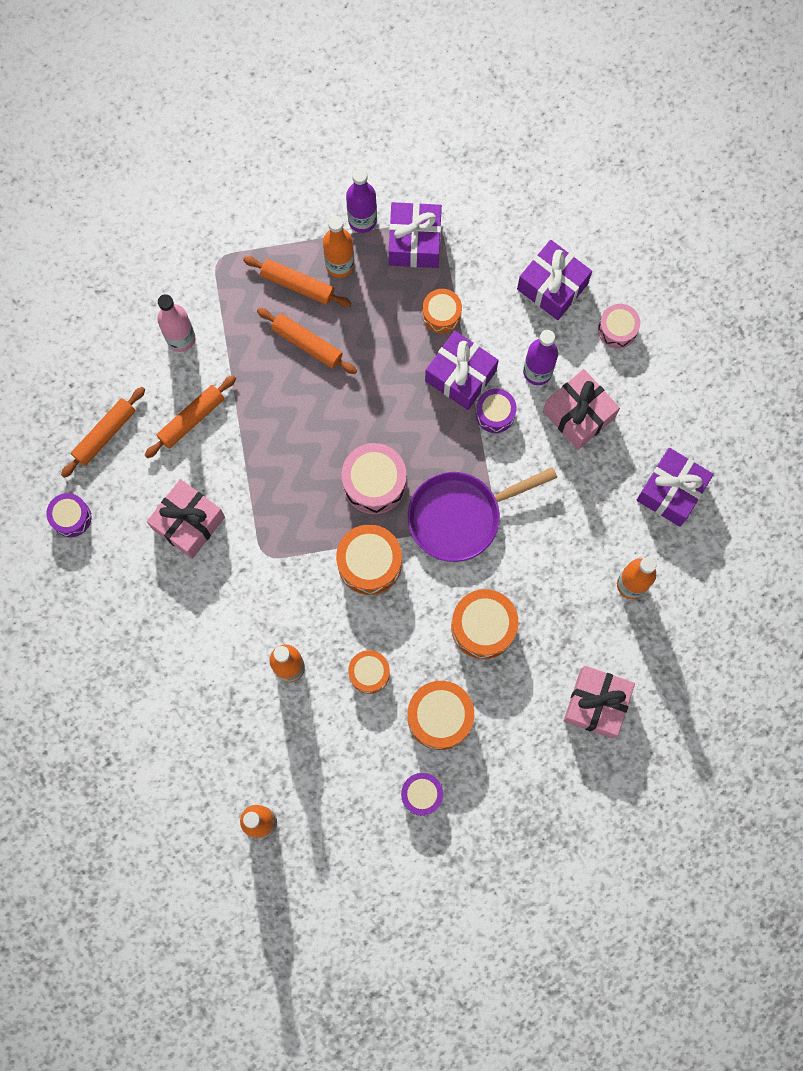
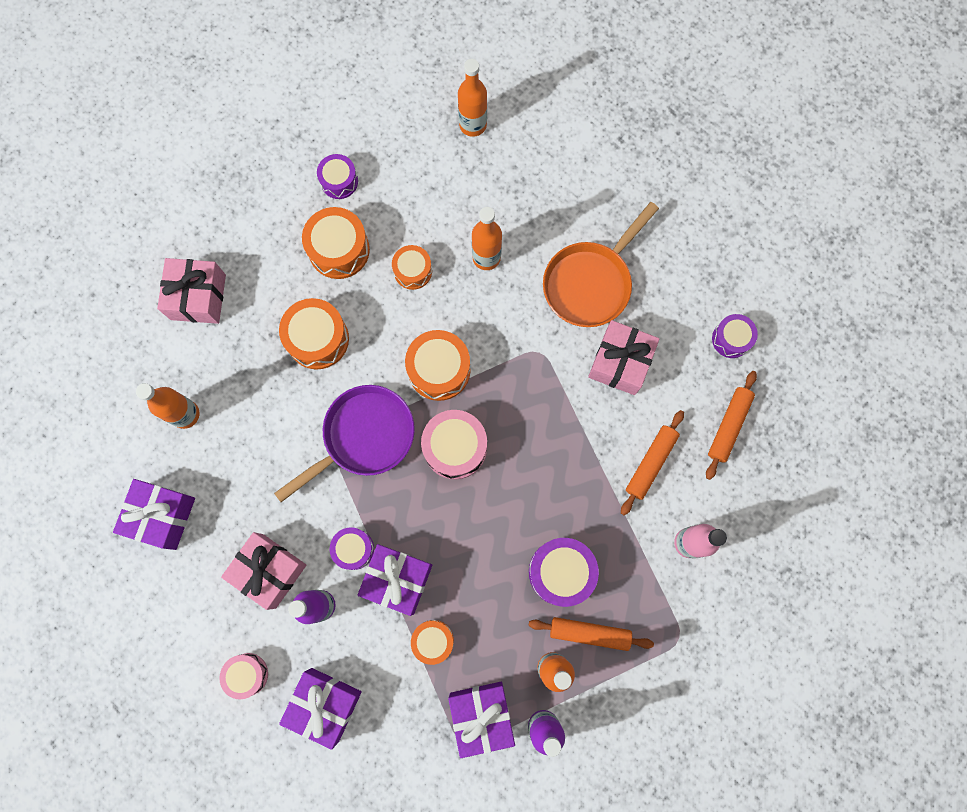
camera: 165 degrees right, 0 degrees up
orange rolling pin [257,308,357,374] -> purple drum [529,538,599,607]
none -> orange pan [543,202,659,327]

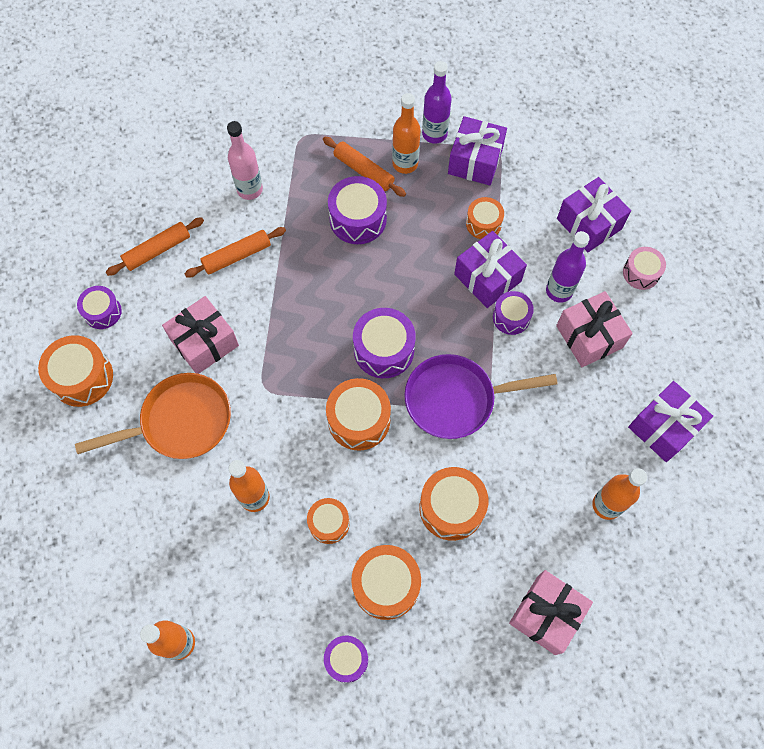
camera: 150 degrees left, 10 degrees down
pink drum [421,410,487,479] -> purple drum [353,308,416,378]
none -> orange drum [38,335,113,407]

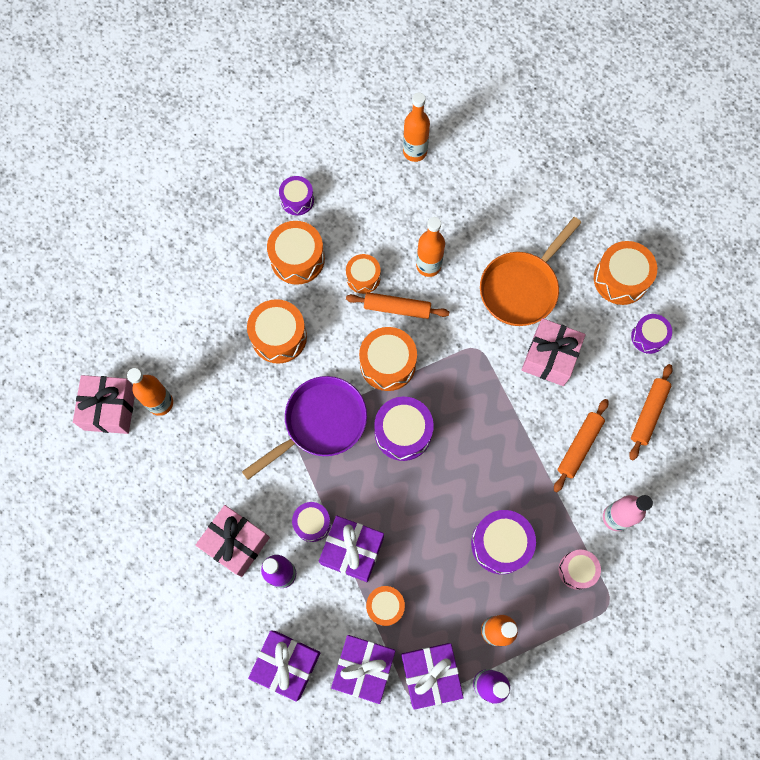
camera: 150 degrees right, 5 degrees up
orange rolling pin [323,137,406,197] -> orange rolling pin moved to [346,292,449,319]
pink gift [509,570,593,655] -> pink gift moved to [73,375,135,434]
pink drum [623,247,666,290] -> pink drum moved to [558,550,601,590]
purple gift [628,381,713,462] -> purple gift moved to [331,635,395,704]

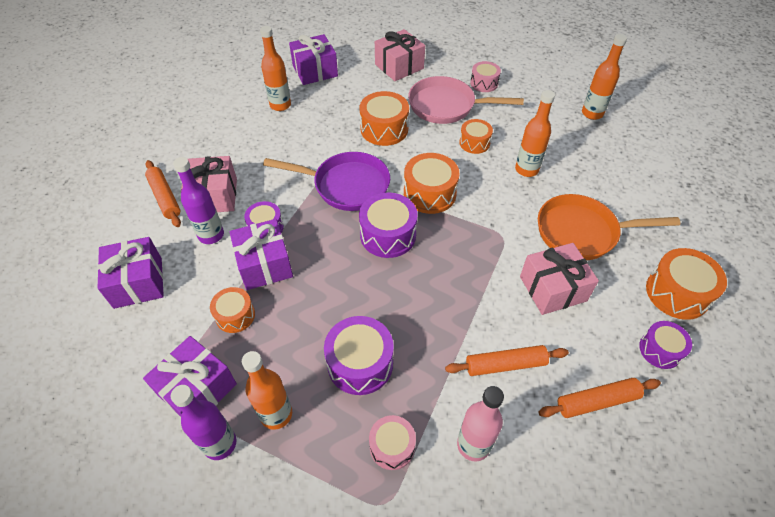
camera: 50 degrees right, 20 degrees down
pink gift [73,375,135,434] -> pink gift moved to [375,29,425,81]
orange drum [267,221,325,285] -> pink pan [408,76,524,124]
purple drum [279,176,314,215] -> pink drum [470,61,501,92]
purple gift [331,635,395,704] -> purple gift moved to [289,34,338,85]
orange rolling pin [346,292,449,319] -> orange rolling pin moved to [145,160,181,227]

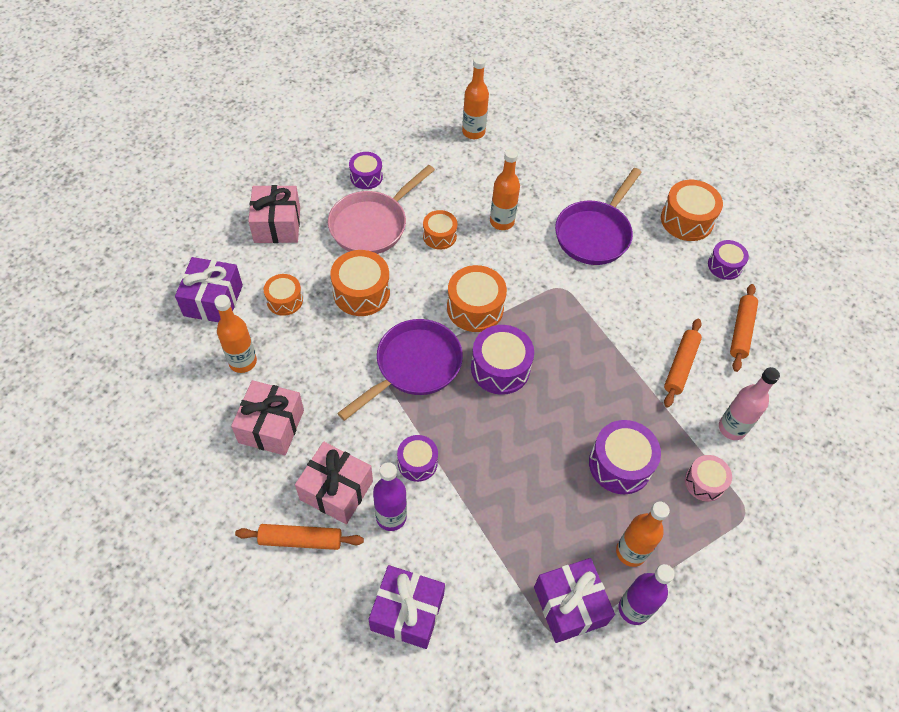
camera: 60 degrees left, 5 degrees up
orange drum [210,287,255,333] -> orange drum moved to [264,274,303,316]
purple gift [229,219,293,290] -> none
pink drum [470,61,501,92] -> purple drum [349,152,383,189]
pink gift [520,243,599,315] -> pink gift moved to [231,380,304,456]
orange pan [538,194,680,260] -> purple pan [555,168,642,265]

